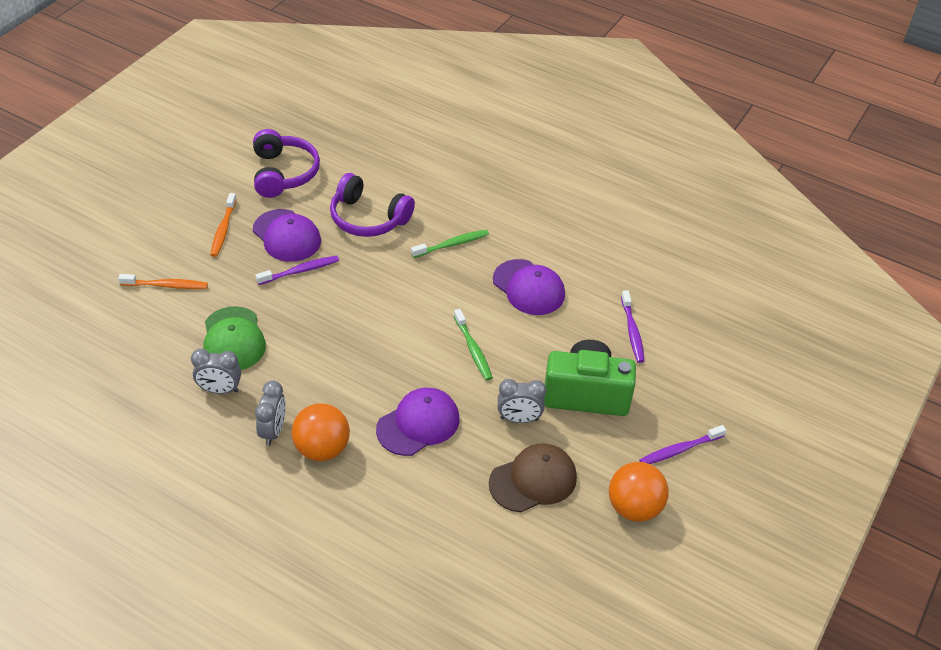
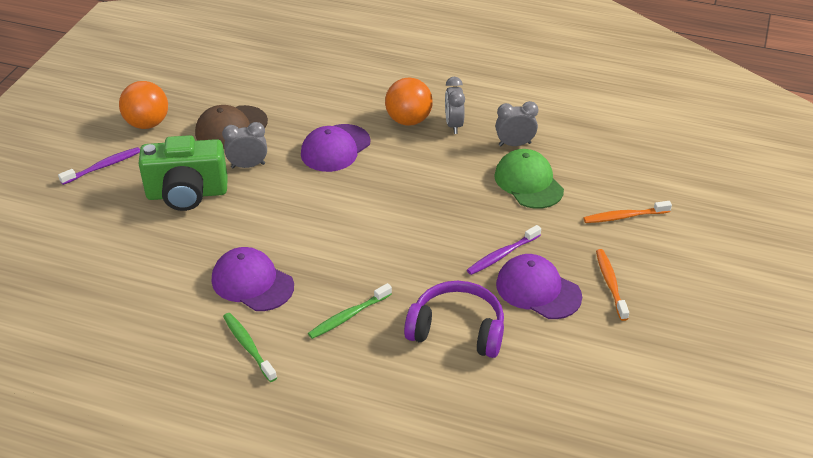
camera: 170 degrees right, 5 degrees down
purple headphones [253,129,320,198] -> none
green toothbrush [454,309,493,381] -> green toothbrush moved to [223,313,277,382]
purple toothbrush [621,290,645,363] -> none

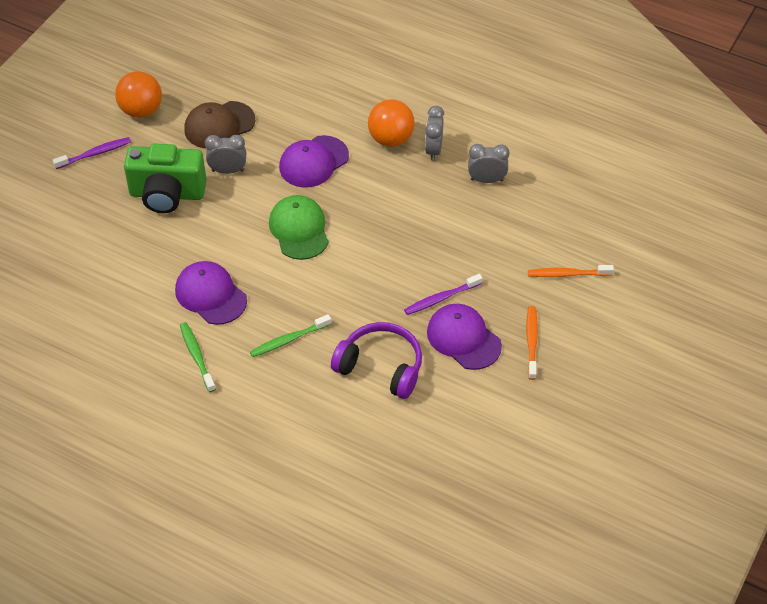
camera: 10 degrees right, 10 degrees up
green cap [494,149,564,209] -> green cap moved to [269,195,329,260]

